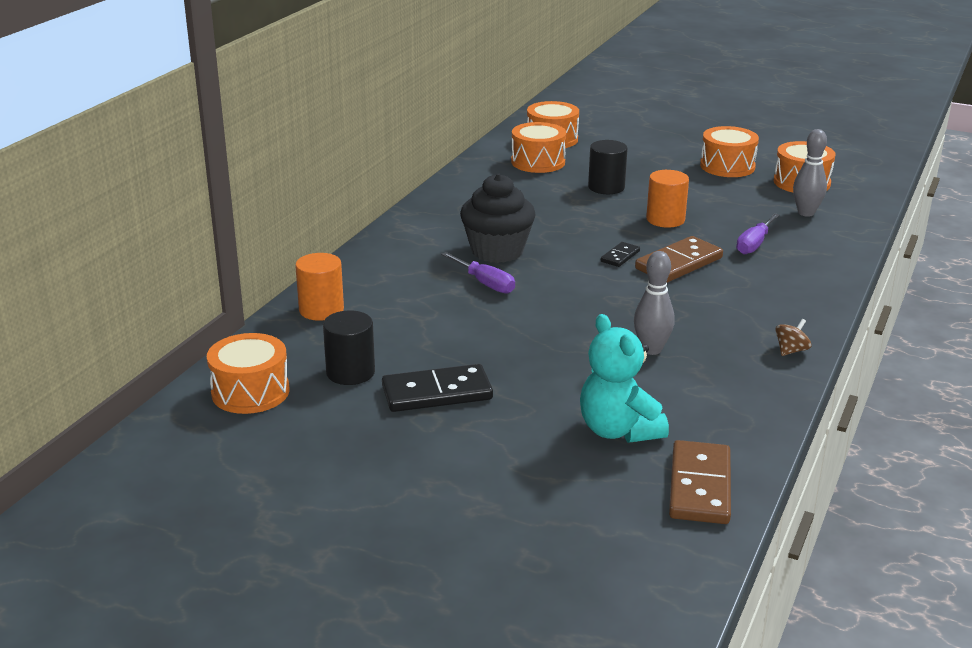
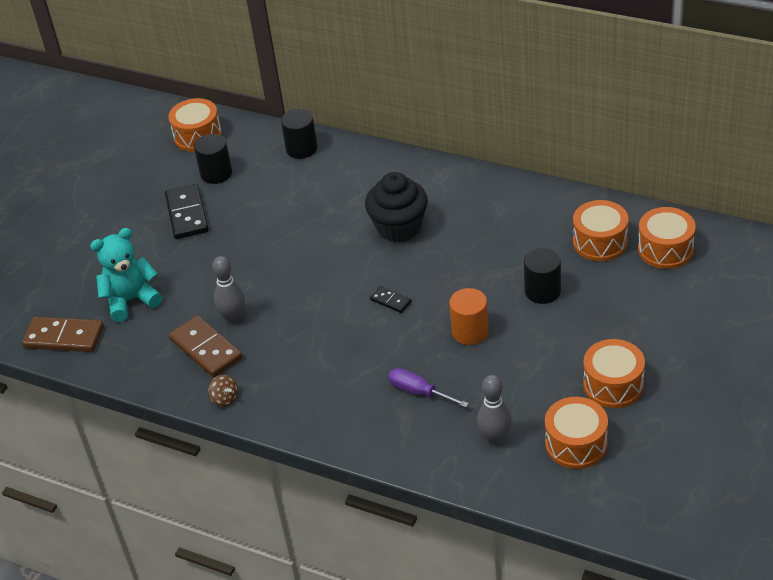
camera: 95 degrees right, 15 degrees up
orange cylinder [295,253,344,321] -> black cylinder [281,109,318,159]
purple screwdriver [441,252,515,294] -> none
brown domino [635,236,723,283] -> brown domino moved to [169,315,243,377]

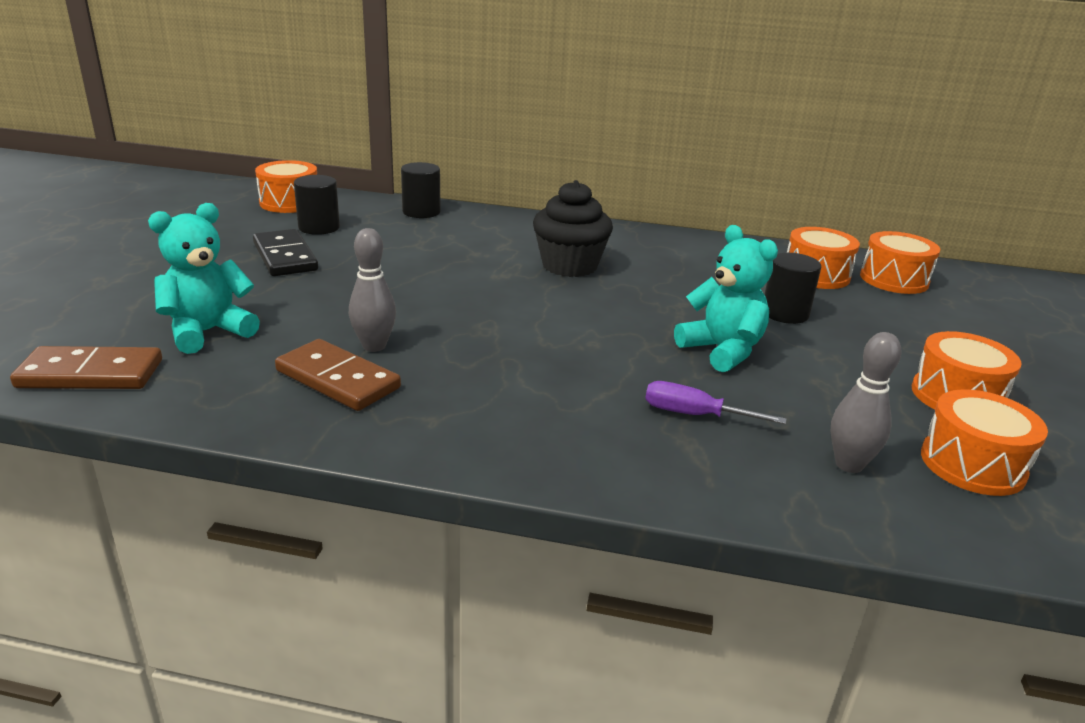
camera: 20 degrees left, 15 degrees down
brown spinning top [209,375,238,407] -> none
black domino [370,286,412,313] -> none
orange cylinder [449,288,489,345] -> turquoise teddy bear [674,225,778,372]

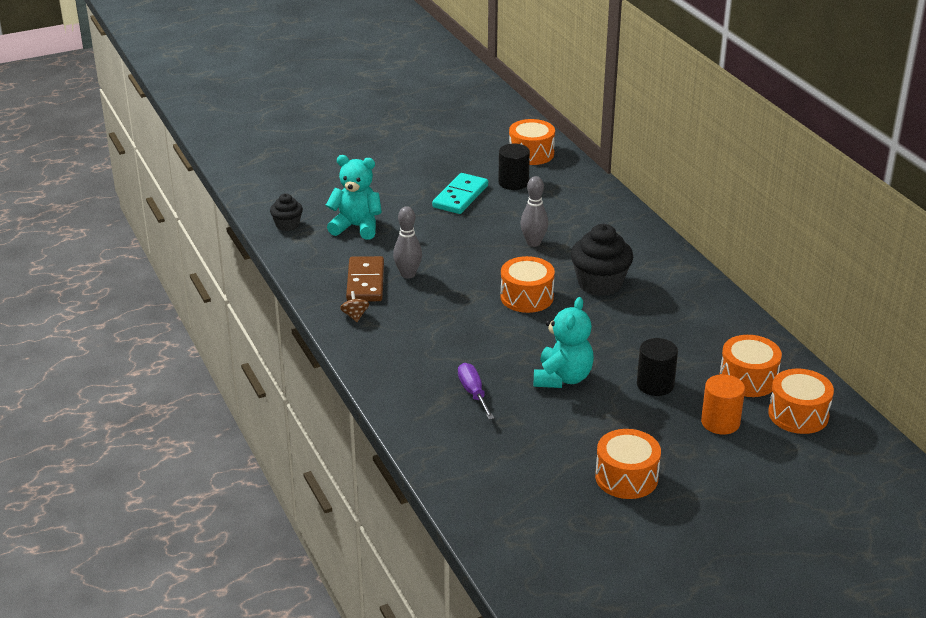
camera: 55 degrees right, 5 degrees up
brown domino [10,346,162,389] -> black cupcake [270,193,303,231]
black domino [253,229,318,276] -> turquoise domino [432,173,488,214]
black cylinder [401,162,441,218] -> none
grey bowling pin [831,332,902,473] -> grey bowling pin moved to [520,176,548,247]
orange drum [921,389,1048,496] -> orange drum moved to [500,256,555,313]
none -> brown spinning top [340,291,369,322]
none -> orange cylinder [701,374,745,434]

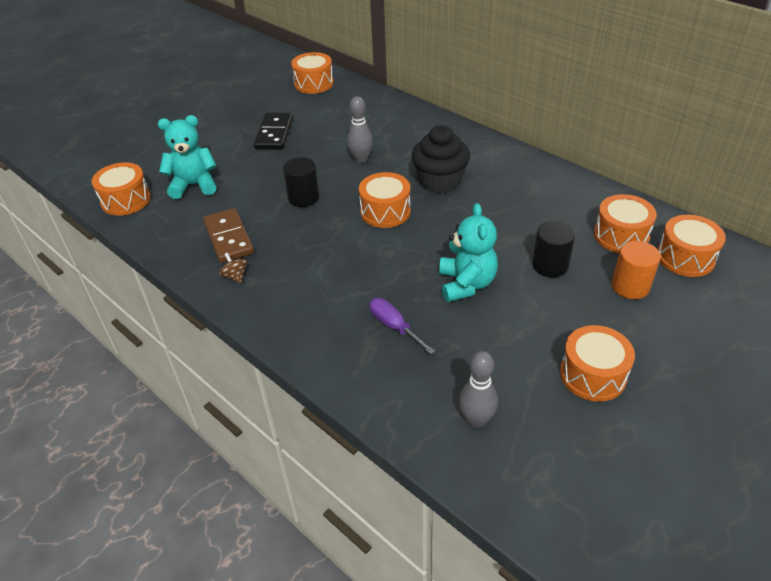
camera: 20 degrees left, 10 degrees up
black cupcake [270,193,303,231] -> orange drum [92,162,151,216]
grey bowling pin [393,206,422,279] -> grey bowling pin moved to [459,351,498,428]
turquoise domino [432,173,488,214] -> black domino [254,113,293,150]
black cylinder [498,144,530,190] -> black cylinder moved to [283,157,319,207]

